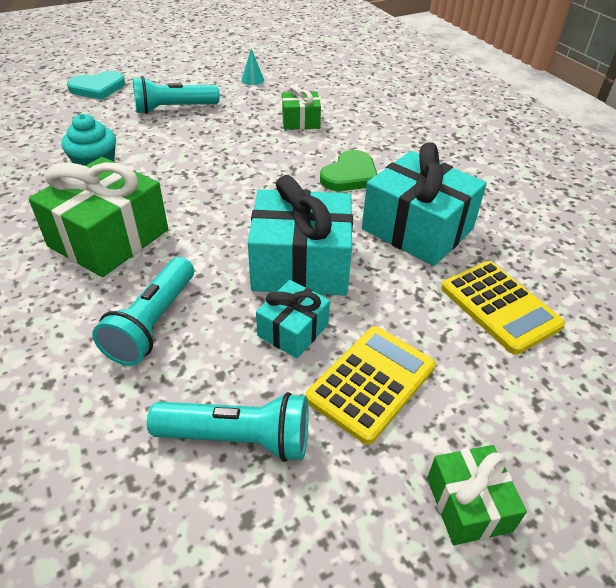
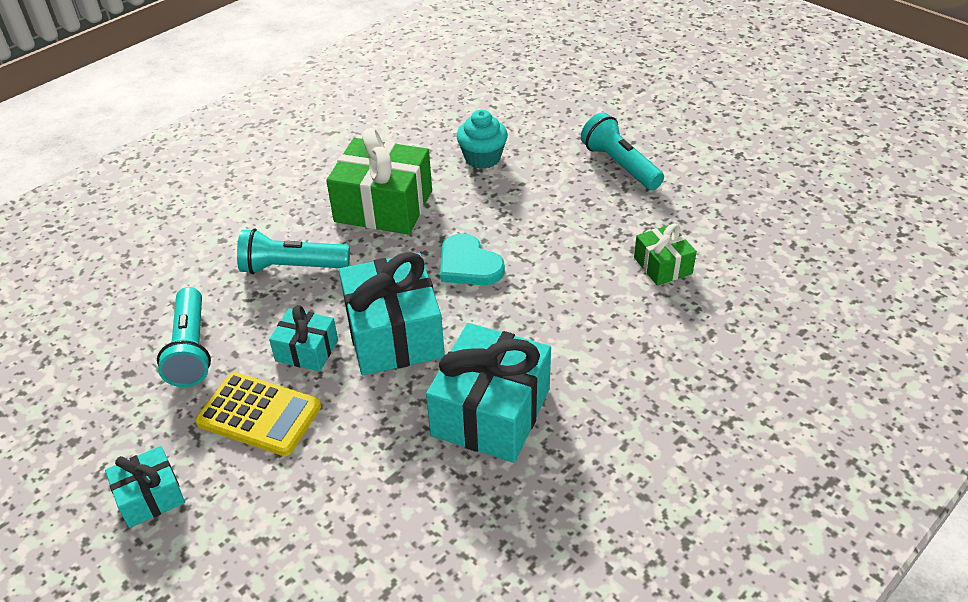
camera: 75 degrees right, 0 degrees up
turquoise heart [67,71,125,100] -> turquoise heart moved to [440,233,505,285]
turquoise cone [241,49,264,85] -> none
green heart [320,150,377,191] -> none
green gift [427,445,527,545] -> turquoise gift [105,446,185,528]
yellow calculator [441,261,565,355] -> none

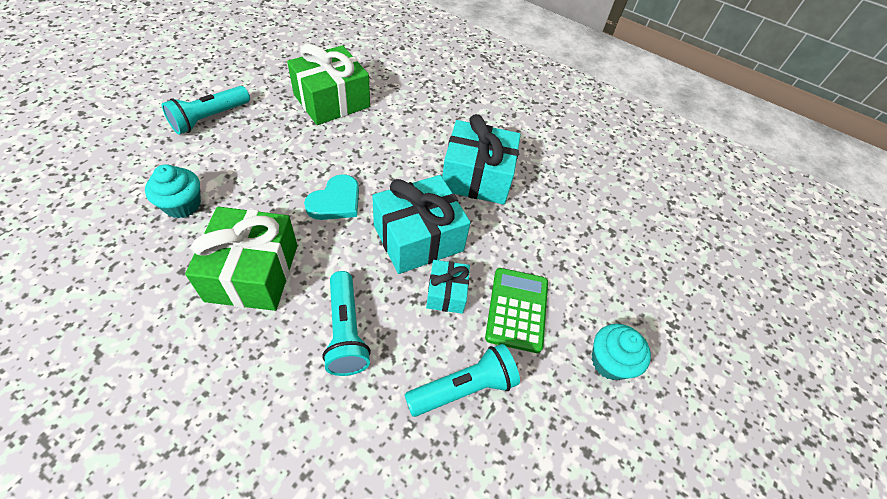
camera: 110 degrees left, 10 degrees up
turquoise gift [105,446,185,528] -> turquoise cupcake [592,324,651,380]
yellow calculator [195,372,321,456] -> green calculator [485,268,548,353]
green gift [634,224,697,286] -> green gift [287,44,370,125], size x1.88

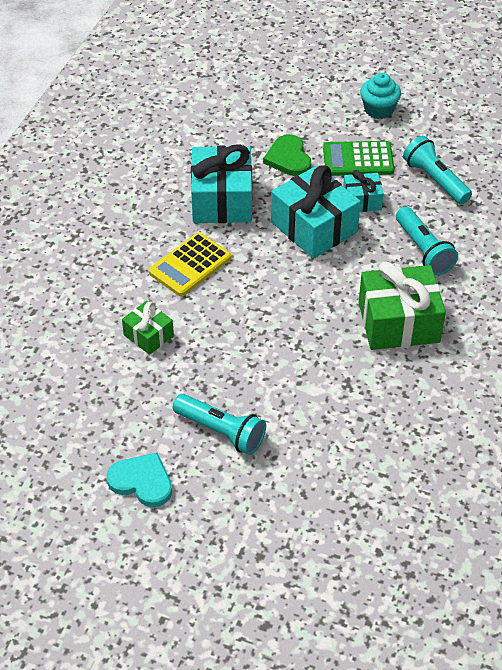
camera: 95 degrees left, 5 degrees down
turquoise cupcake [145,165,201,218] -> none
green gift [287,44,370,125] -> green gift [122,301,174,355], size x0.53
turquoise heart [304,174,359,220] -> turquoise heart moved to [107,453,172,507]
turquoise flashlight [323,271,371,376] -> turquoise flashlight turned 90 degrees clockwise [396,207,458,275]
none -> yellow calculator [149,232,231,297]
none -> green heart [263,134,311,176]

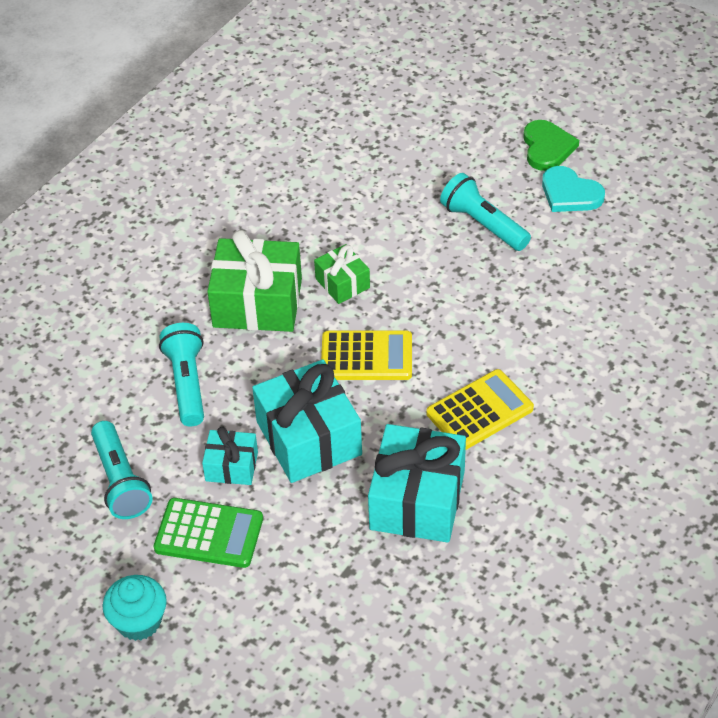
camera: 165 degrees left, 0 degrees up
green gift [122,301,174,355] -> green gift moved to [314,244,370,304]
green heart [263,134,311,176] -> green heart moved to [523,120,579,171]
none -> yellow calculator [321,331,412,380]

